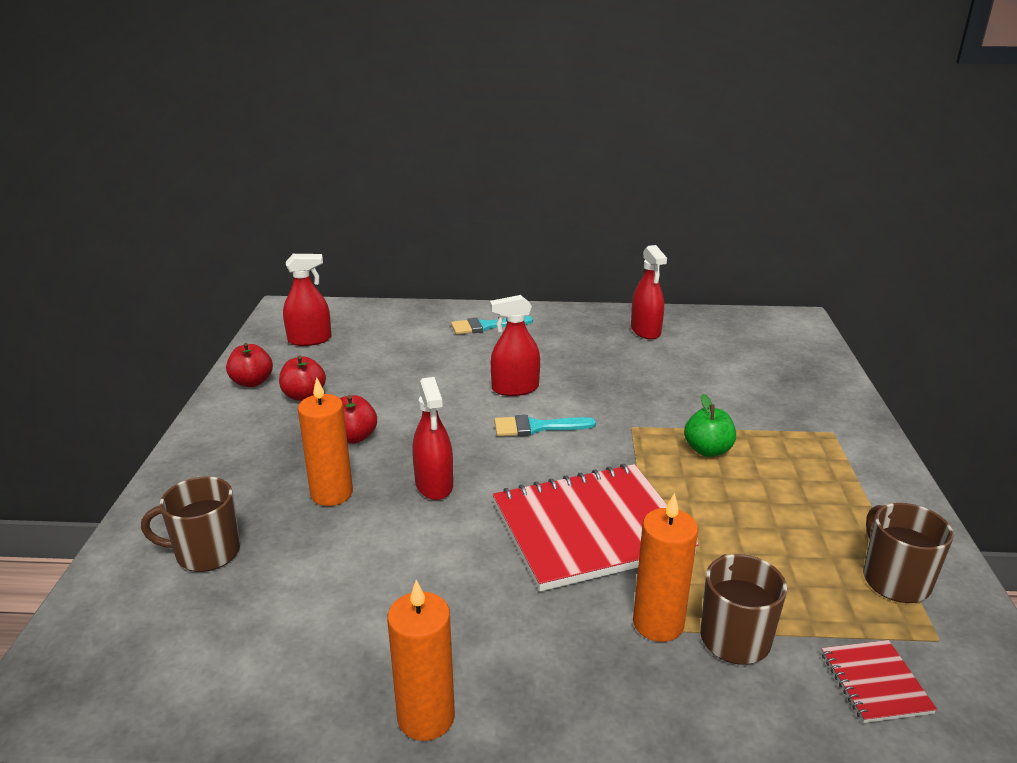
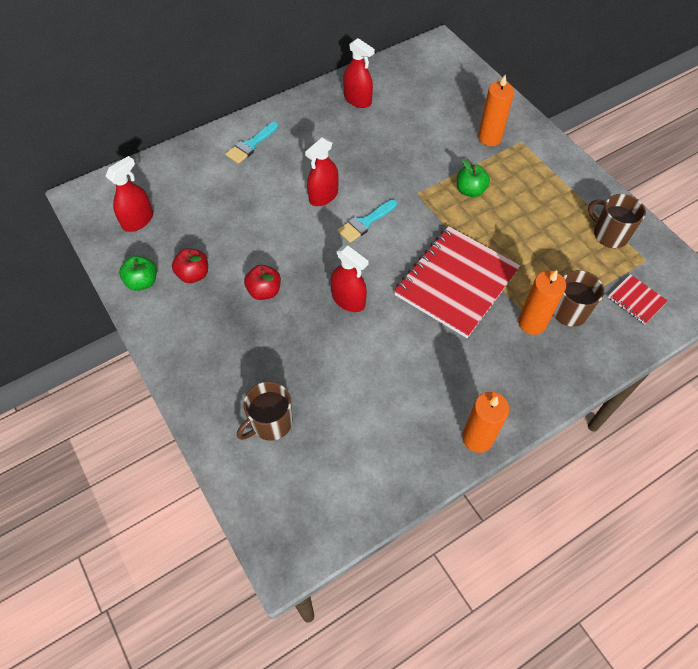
camera: 35 degrees left, 30 degrees up
red apple [226,343,273,387] -> green apple [119,256,157,291]
orange candle [298,377,353,506] -> orange candle moved to [478,74,514,146]

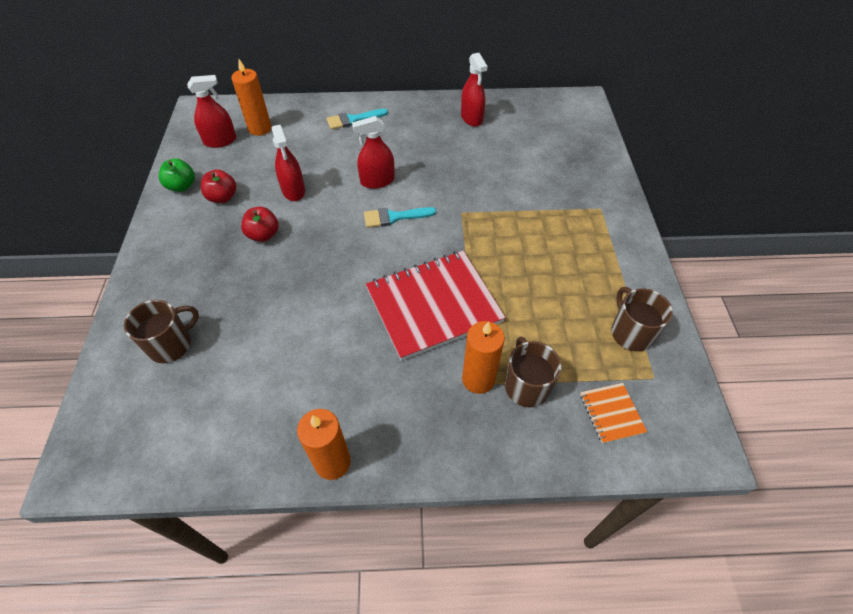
camera: 30 degrees right, 5 degrees down
brown mug [237,381,293,441] -> brown mug turned 150 degrees clockwise [124,300,199,363]
red spray bottle [331,245,369,312] -> red spray bottle moved to [272,125,305,201]
green apple [457,159,490,197] -> none
orange candle [478,74,514,146] -> orange candle moved to [231,59,271,136]
red notebook [608,274,668,324] -> orange notebook [580,383,647,444]

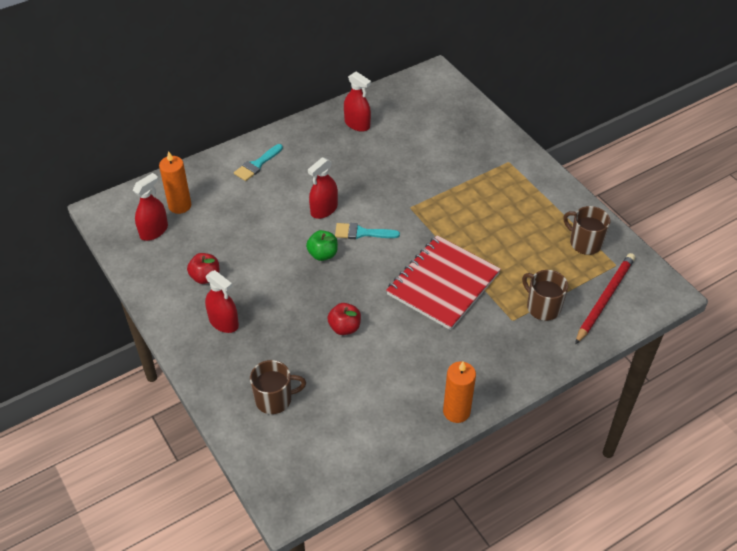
camera: 30 degrees left, 5 degrees down
brown mug [124,300,199,363] -> brown mug turned 60 degrees clockwise [250,360,306,414]
green apple [159,159,195,192] -> green apple moved to [306,230,338,261]
red apple [241,207,279,242] -> red apple moved to [327,303,361,335]
red spray bottle [272,125,305,201] -> red spray bottle moved to [205,270,239,333]
turquoise brush [364,207,436,228] -> turquoise brush turned 45 degrees clockwise [335,223,400,239]
orange candle [462,321,505,394] -> none
orange notebook [580,383,647,444] -> red pencil [575,253,635,344]

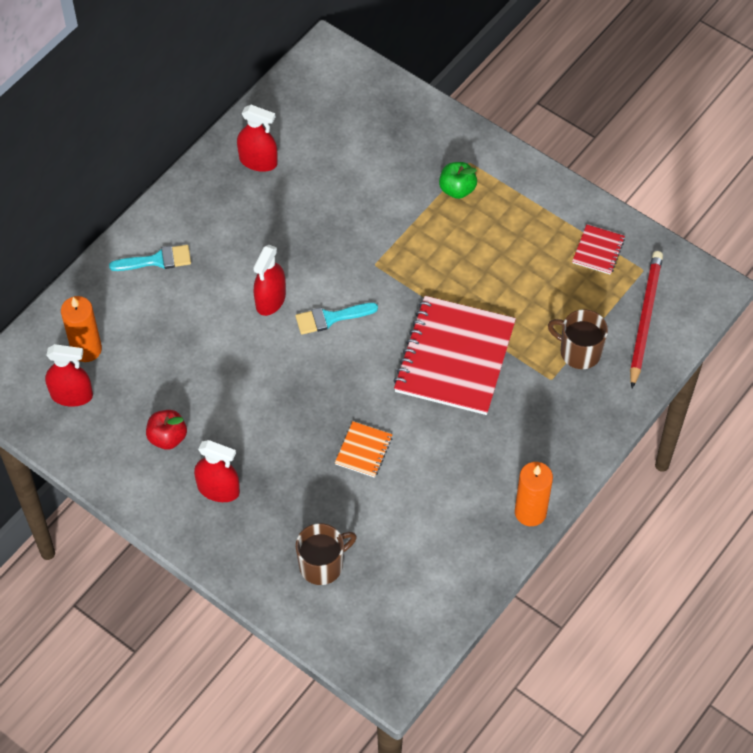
camera: 20 degrees left, 10 degrees up
red spray bottle [133,173,168,241] -> red spray bottle turned 75 degrees clockwise [45,344,93,407]
turquoise brush [234,144,283,181] -> turquoise brush turned 120 degrees counterclockwise [109,245,191,271]
green apple [306,230,338,261] -> green apple moved to [439,162,477,199]
red apple [327,303,361,335] -> orange notebook [335,421,393,478]
brown mug [564,206,610,255] -> red notebook [572,224,625,275]

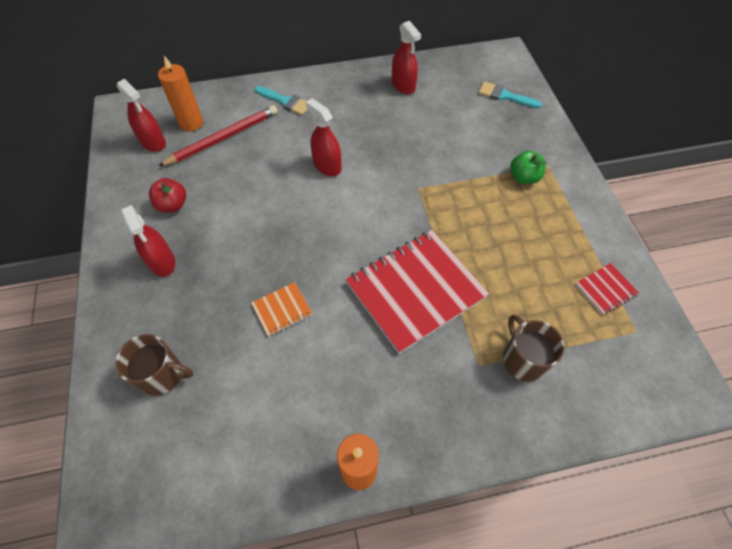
camera: 40 degrees right, 0 degrees up
red spray bottle [253,245,286,316] -> red spray bottle turned 75 degrees clockwise [306,98,342,176]
turquoise brush [295,303,378,335] -> turquoise brush moved to [479,81,542,108]
red pencil [630,251,663,388] -> red pencil moved to [159,105,278,166]

